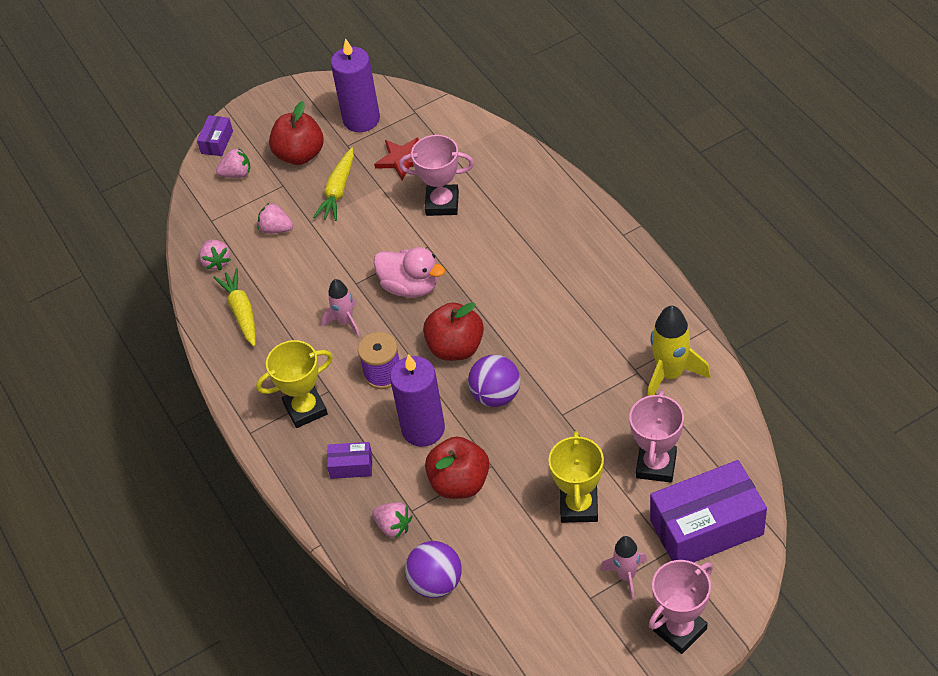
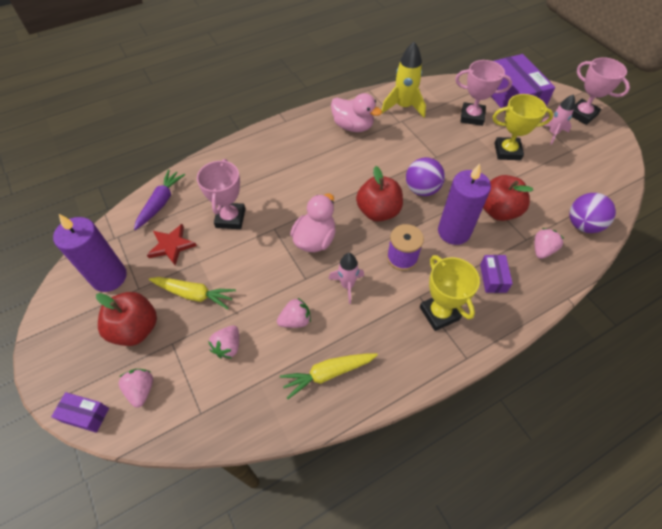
camera: 95 degrees left, 5 degrees up
pink strawberry [199,240,231,270] -> pink strawberry moved to [277,297,311,328]
none -> purple carrot [134,169,185,230]
none -> pink duck [331,93,382,132]

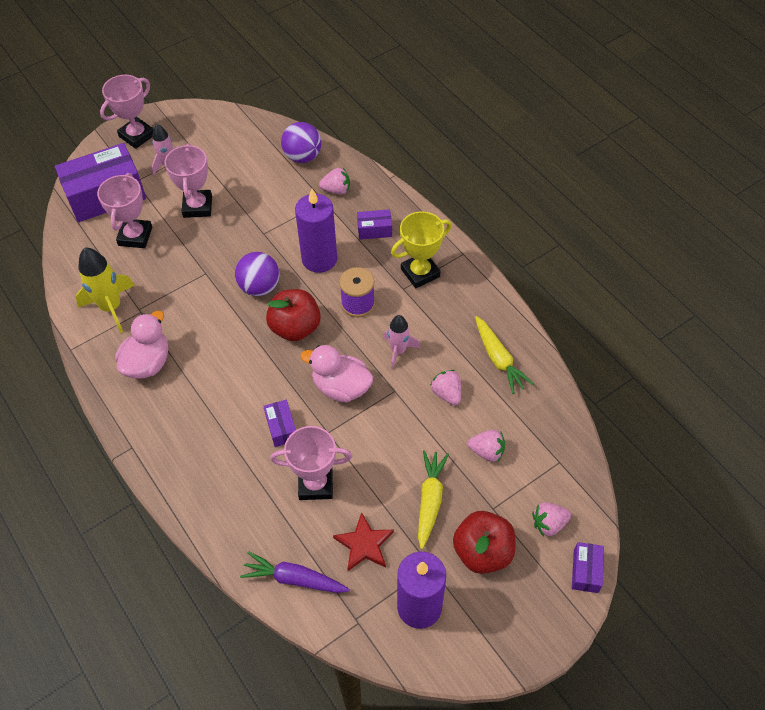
camera: 95 degrees left, 0 degrees up
red apple [483,175,533,221] -> none
yellow trophy [493,94,554,160] -> pink trophy [164,143,212,218]
pink strawberry [534,228,564,259] -> pink strawberry turned 150 degrees clockwise [319,168,350,195]
none -> purple box [263,400,296,447]

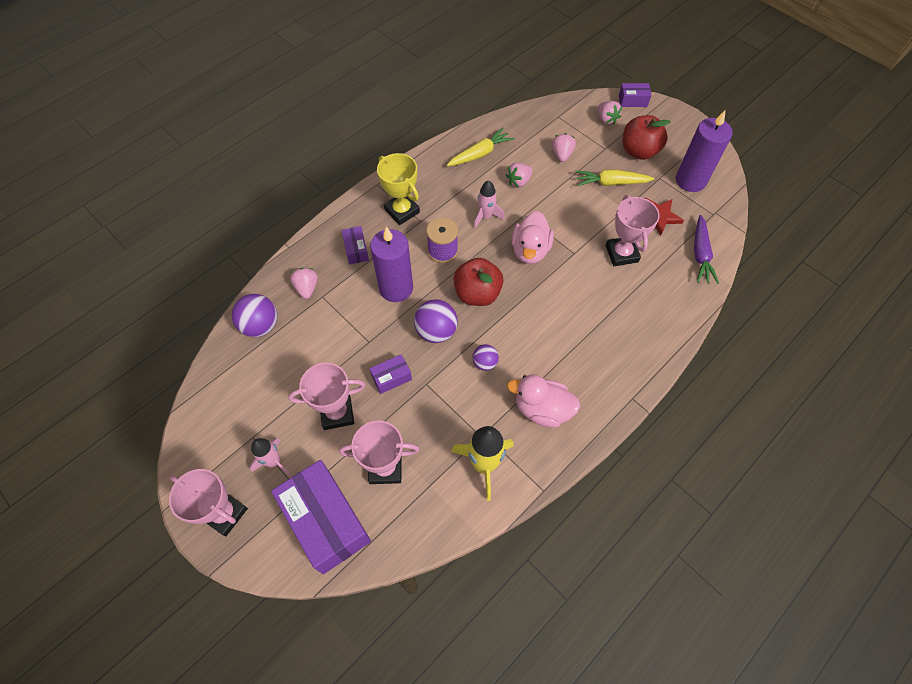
camera: 100 degrees left, 5 degrees up
purple box [263,400,296,447] -> purple box moved to [370,354,412,394]
none -> purple ball [472,344,499,371]

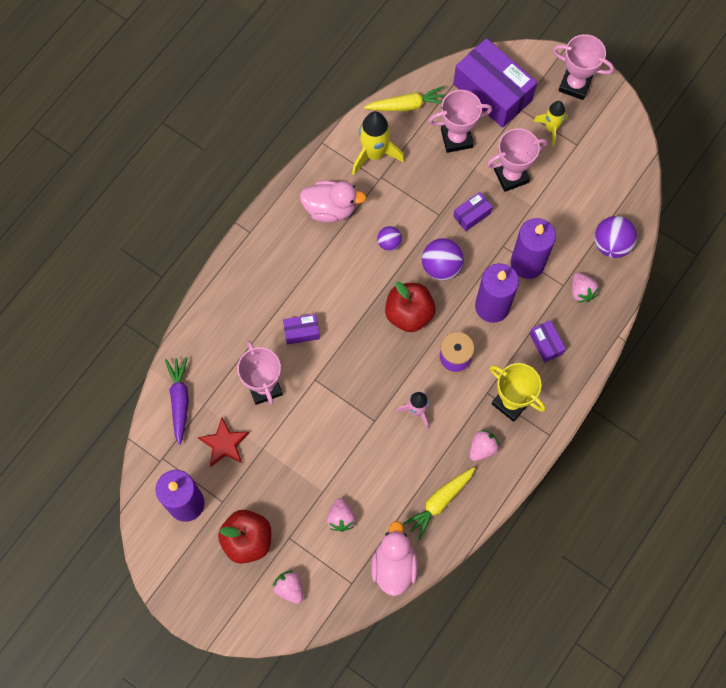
camera: 170 degrees right, 10 degrees up
pink rocket [250,438,291,476] -> yellow rocket [533,101,568,146]
pink strawberry [506,163,533,188] -> pink strawberry moved to [469,430,500,461]
pink duck [512,211,554,264] -> pink duck moved to [371,521,418,596]
yellow carrot [575,169,655,186] -> yellow carrot moved to [364,86,446,111]
purple box [619,83,652,107] -> purple box moved to [283,314,320,345]
none -> purple candle [511,218,556,279]

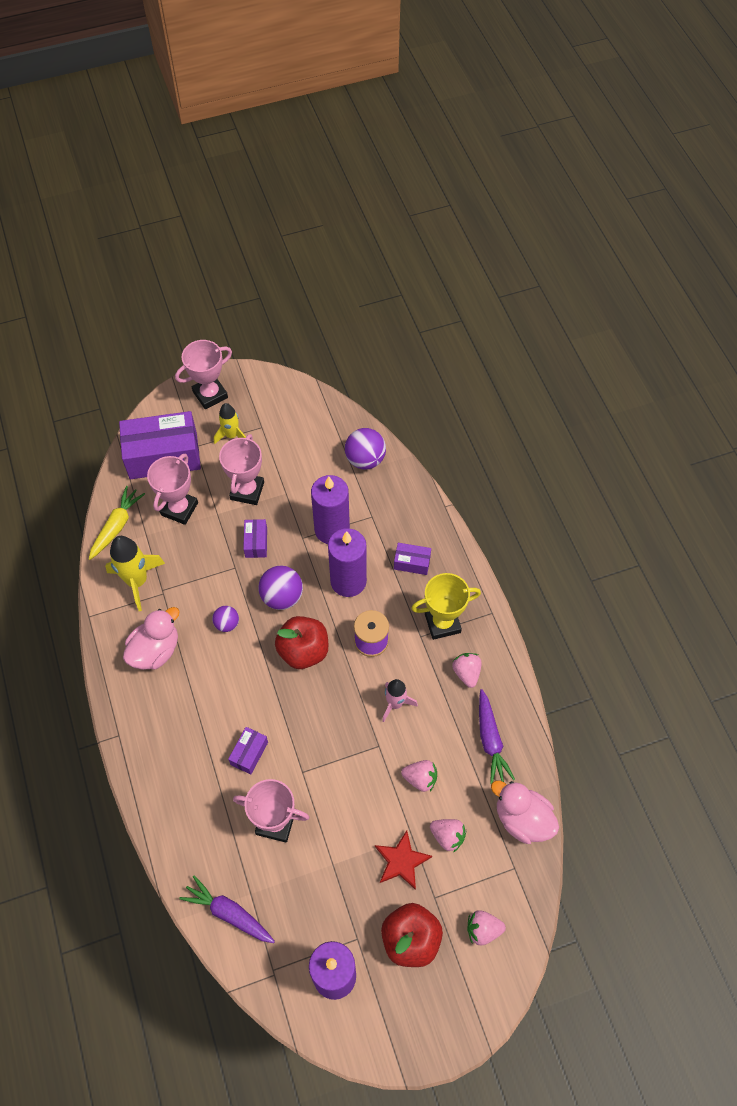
camera: 55 degrees left, 10 degrees down
red star [198,417,249,467] -> red star moved to [375,830,432,890]
yellow carrot [403,467,475,540] -> purple carrot [479,689,515,784]
pink strawberry [572,273,599,302] -> pink strawberry moved to [401,760,437,792]

